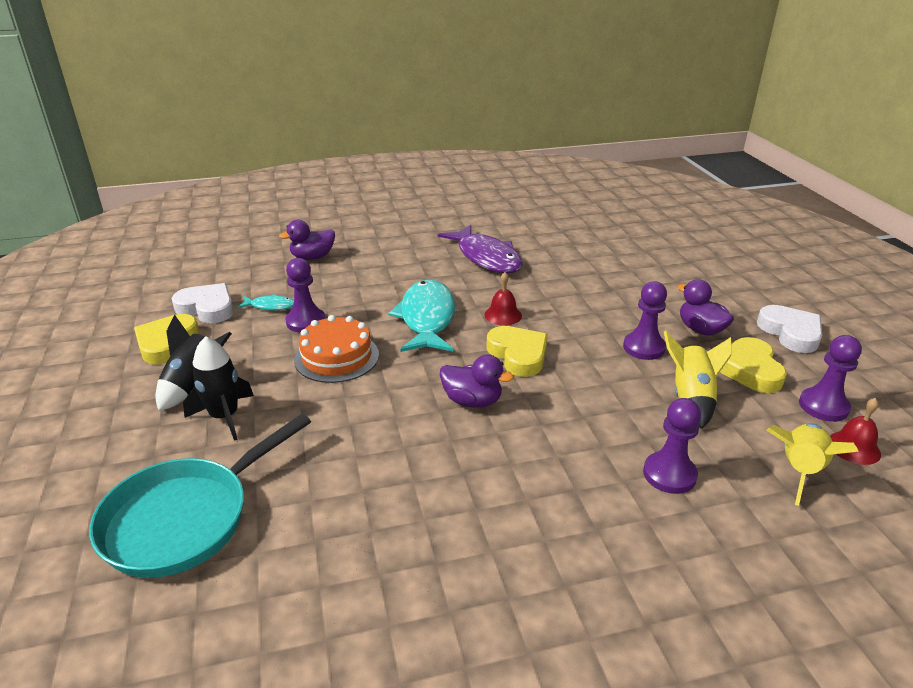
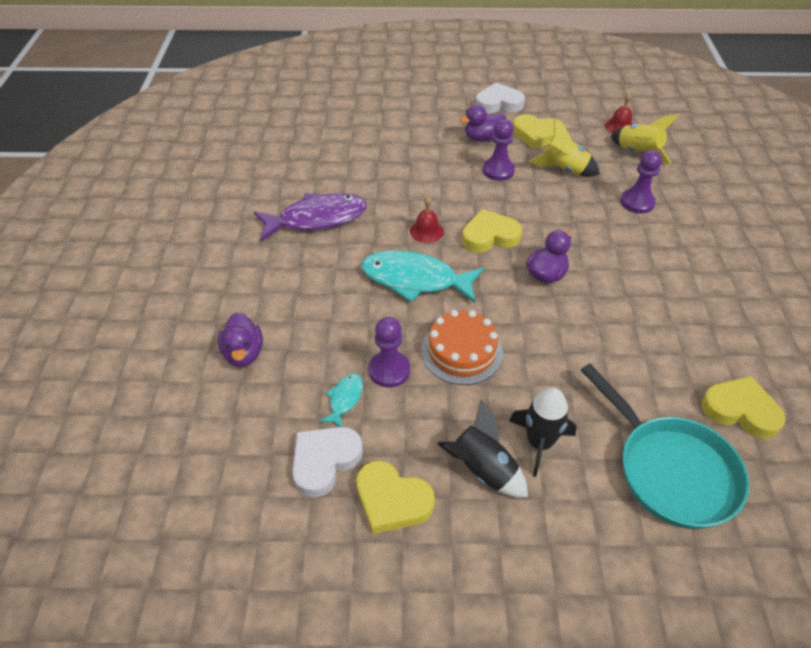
camera: 75 degrees left, 15 degrees up
purple pawn [799,335,862,422] -> none
none -> yellow heart [701,376,786,439]

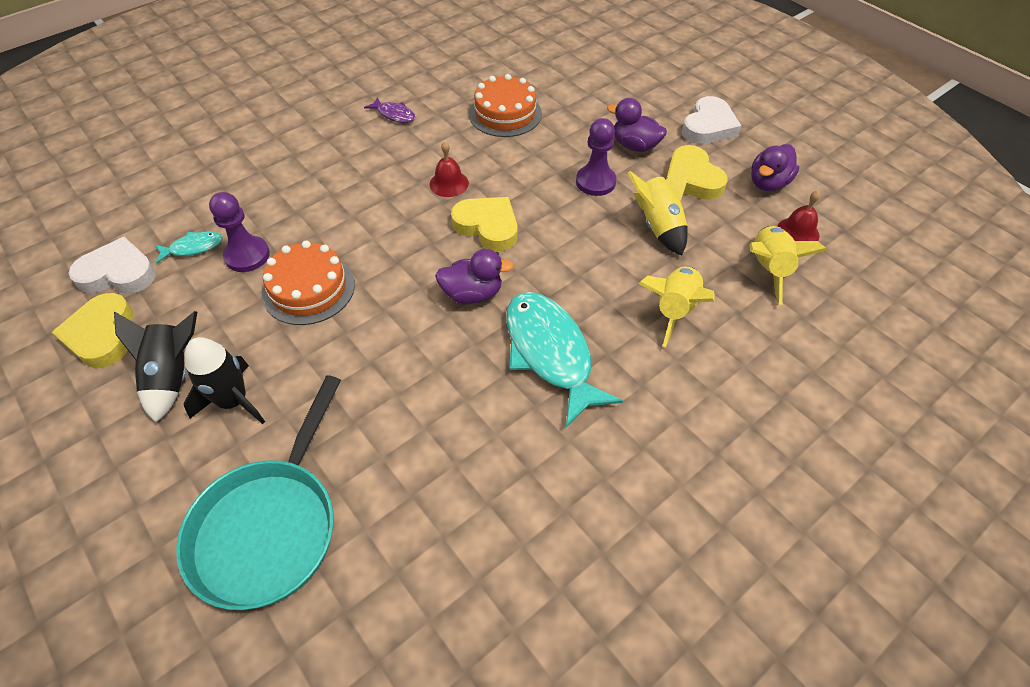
camera: 50 degrees right, 5 degrees up
purple duck [218,312,263,367] -> purple duck moved to [751,144,799,191]
purple fish [254,193,367,241] -> purple fish [364,97,415,123], size x0.46
turquoise fish [361,250,484,303] -> turquoise fish moved to [506,292,623,427]
white heart [475,83,525,113] -> white heart turned 75 degrees clockwise [682,96,741,144]
purple pawn [621,150,662,213] -> yellow rocket [638,266,715,347]
yellow heart [701,376,786,439] -> none
none -> orange cake [469,74,542,137]

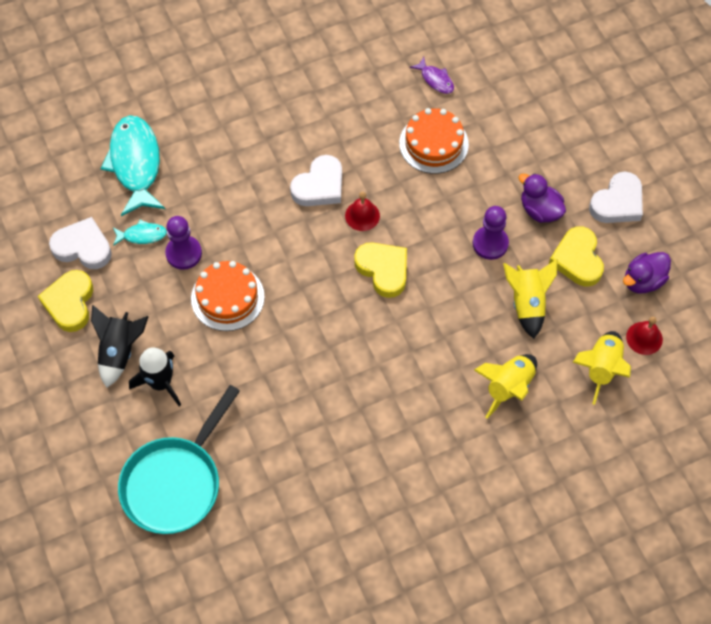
camera: 15 degrees right, 10 degrees up
purple fish [364,97,415,123] -> purple fish moved to [410,57,454,94]
purple duck [435,249,514,304] -> none
turquoise fish [506,292,623,427] -> turquoise fish moved to [100,115,165,216]
none -> white heart [290,155,342,206]

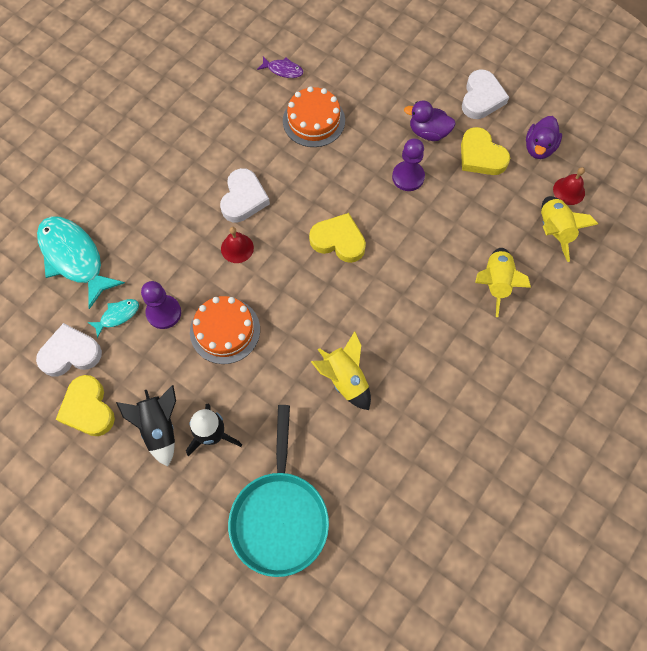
camera: 30 degrees left, 5 degrees up
red bell [345,192,380,231] -> red bell moved to [221,227,254,263]
yellow rocket [503,259,557,339] -> yellow rocket moved to [311,331,371,410]

